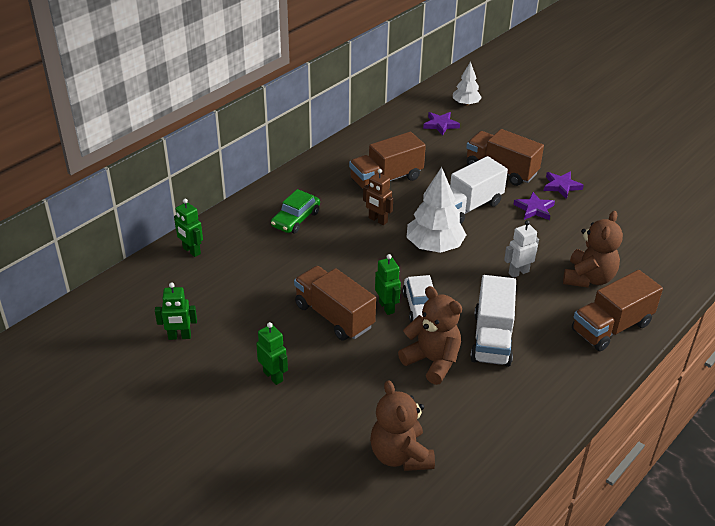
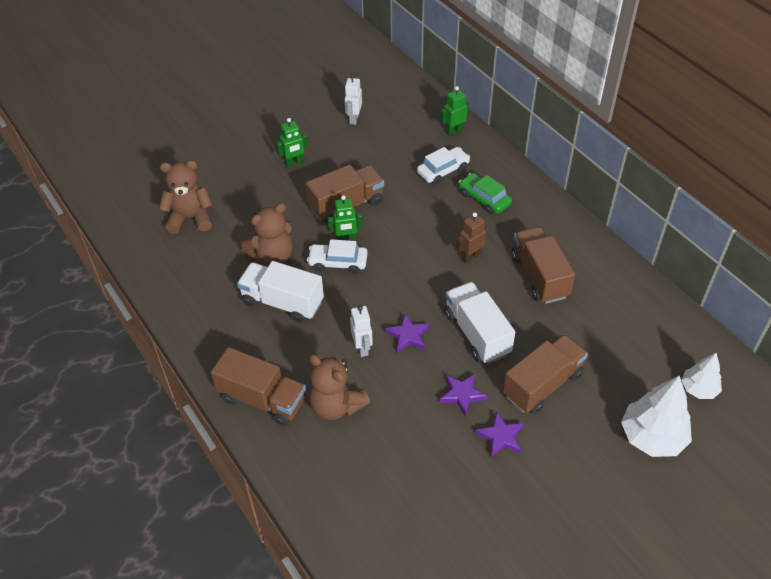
camera: 105 degrees right, 10 degrees up
green robot [155,283,197,340] -> white robot [345,74,362,125]
white tree [406,167,466,253] -> white tree moved to [621,376,692,457]
purple star [423,112,460,135] -> purple star moved to [385,314,430,352]
brown truck [572,270,663,351] -> brown truck turned 135 degrees clockwise [211,347,306,426]
none -> white car [417,147,470,184]

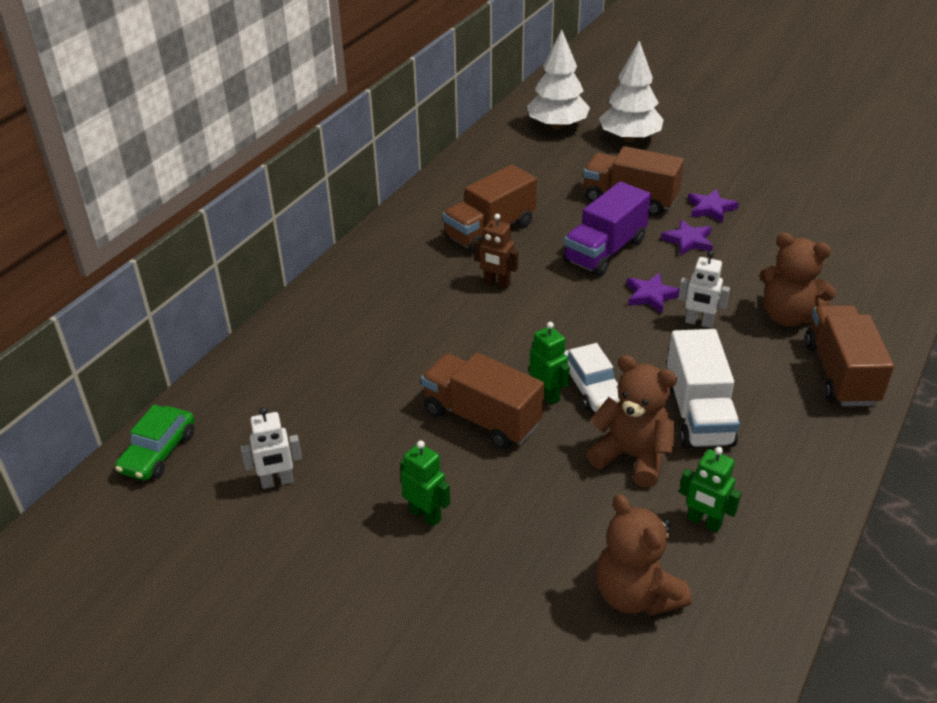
camera: 115 degrees left, 10 degrees down
brown teddy bear [309,354,370,420] -> brown teddy bear turned 105 degrees clockwise [759,233,836,327]
white robot [350,305,373,357] -> white robot turned 120 degrees counterclockwise [678,251,730,328]
white car [417,147,470,184] -> none
green robot [441,86,469,136] -> green robot moved to [679,447,741,532]
white truck [444,282,515,364] -> purple truck [563,181,651,276]
green car [459,173,512,214] -> green car moved to [115,405,195,481]
white tree [681,353,722,399] -> white tree [527,29,590,130], size x1.68

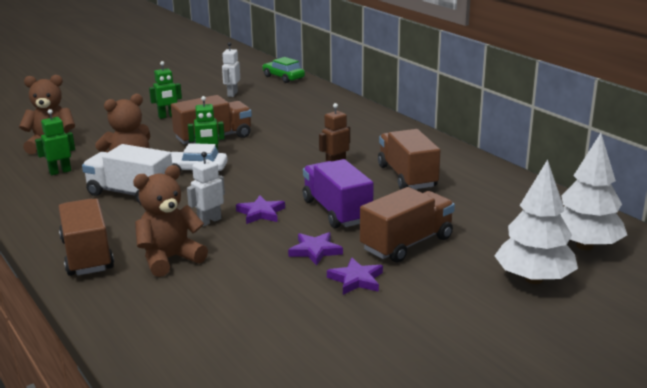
camera: 115 degrees right, 15 degrees down
brown truck [805,305,894,406] -> brown truck turned 135 degrees counterclockwise [59,198,114,276]

